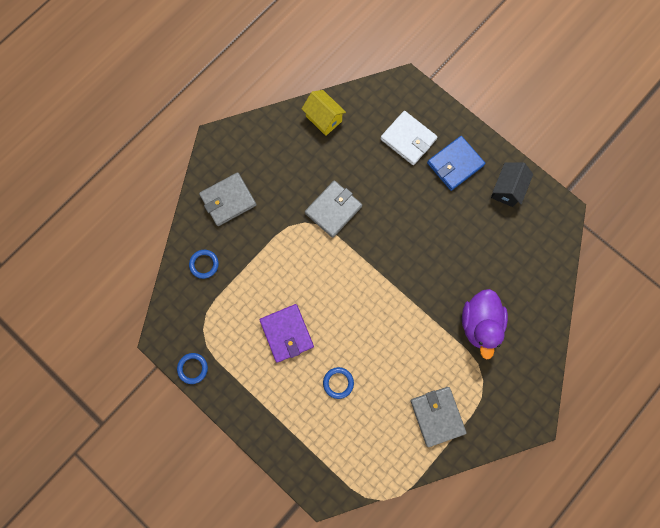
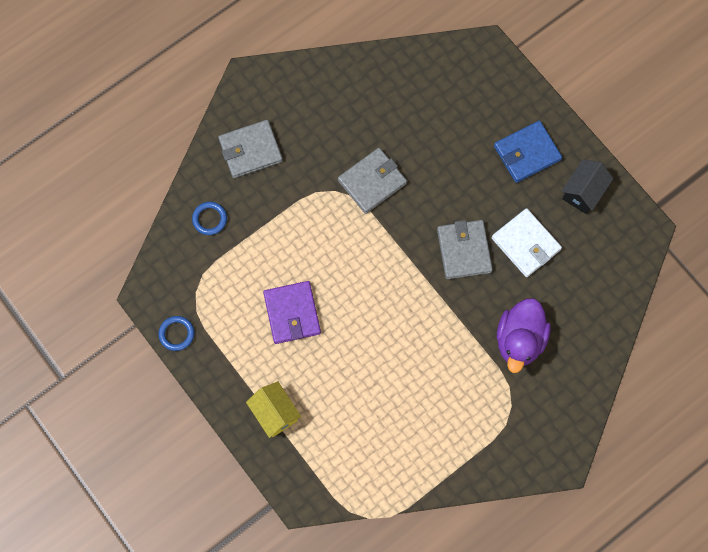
camera: 10 degrees right, 5 degrees down
yellow house [302,90,346,136] -> yellow house moved to [246,381,301,438]
blue ring [323,367,354,399] -> none
white wallet [380,111,437,165] -> white wallet moved to [492,208,562,277]
grey wallet [410,387,466,447] -> grey wallet moved to [437,220,493,279]

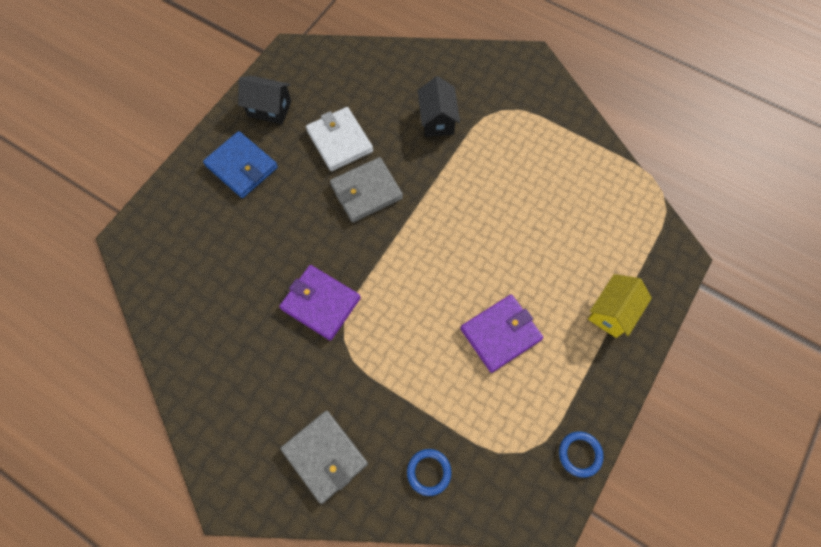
camera: 110 degrees left, 5 degrees down
grey wallet [338,148,407,214] -> purple wallet [279,265,361,340]
white wallet [492,208,562,277] -> white wallet turned 60 degrees counterclockwise [306,107,373,171]
purple duck [497,298,551,373] -> black house [418,76,460,137]

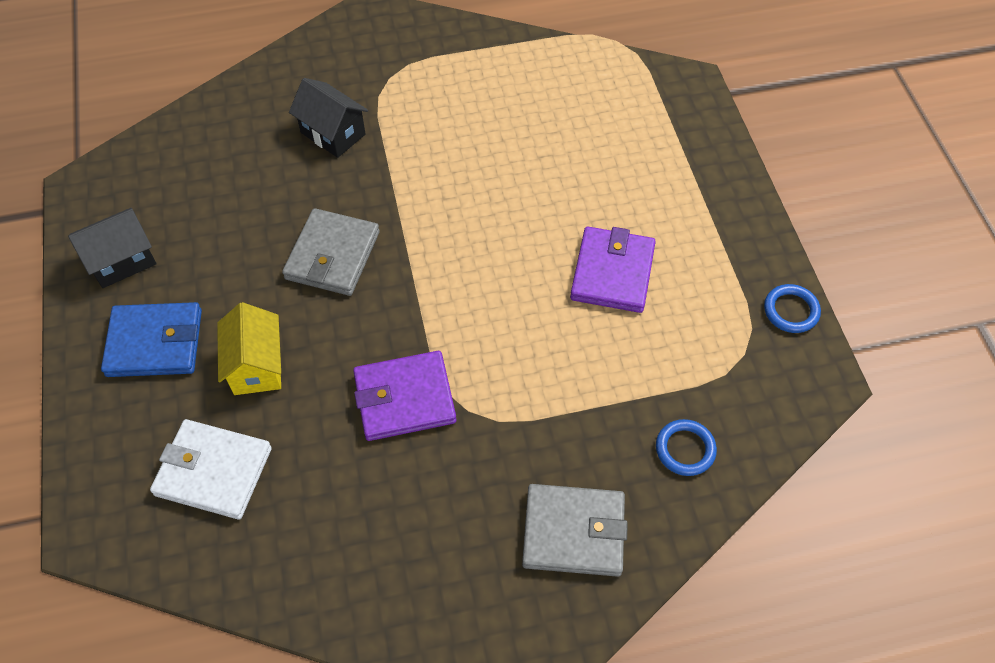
camera: 45 degrees left, 10 degrees down
white wallet [306,107,373,171] -> white wallet moved to [150,419,272,520]
yellow house [588,274,652,338] -> yellow house moved to [217,302,281,395]

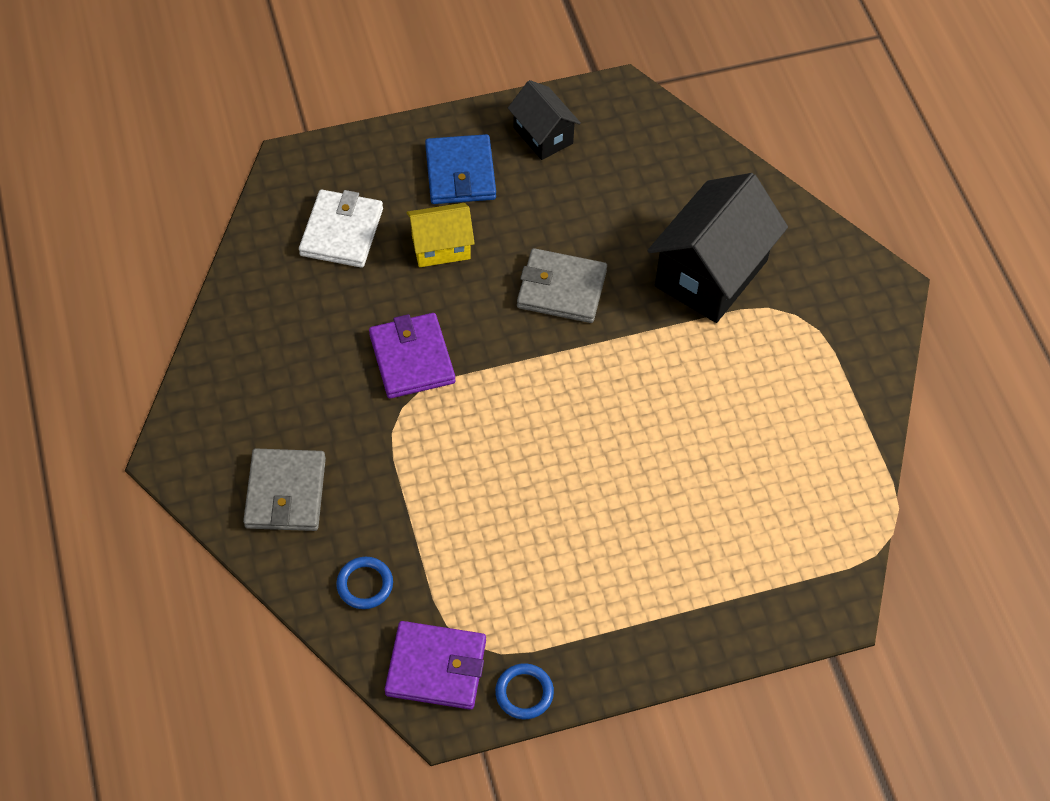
camera: 85 degrees right, 0 degrees up
black house [289,78,368,158] -> black house [648,173,788,323], size x1.81
purple wallet [570,227,656,313] -> purple wallet moved to [385,621,486,710]

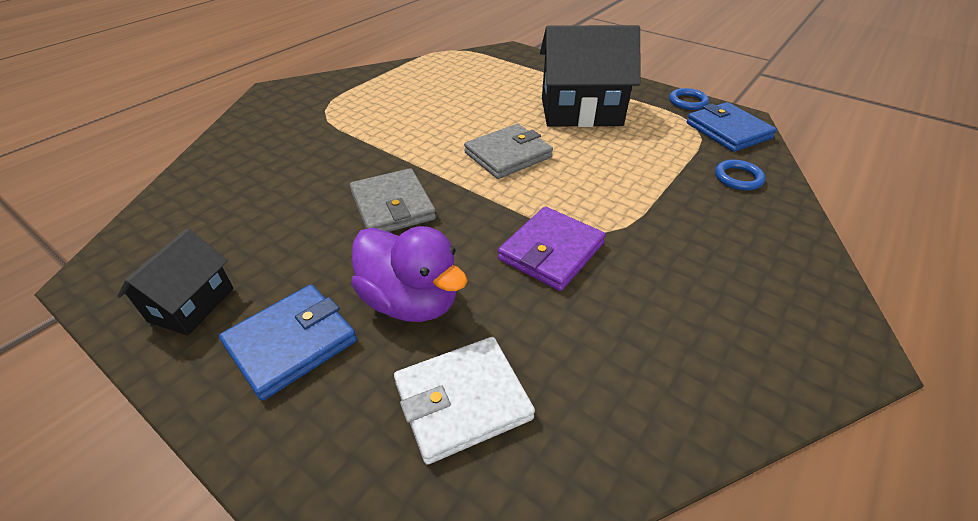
camera: 125 degrees left, 15 degrees down
grey wallet [243,449,326,531] -> grey wallet moved to [464,124,553,179]
purple wallet [385,621,486,710] -> blue wallet [687,102,777,152]
yellow house [406,203,475,267] -> purple duck [351,226,467,322]
black house [648,173,788,323] -> black house moved to [540,25,641,127]

